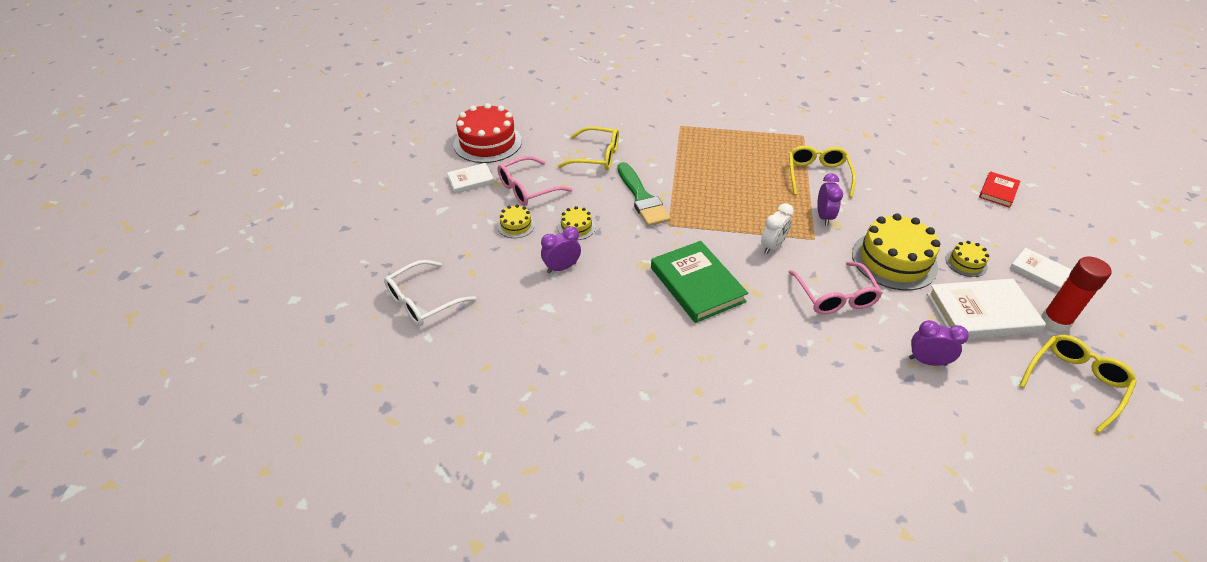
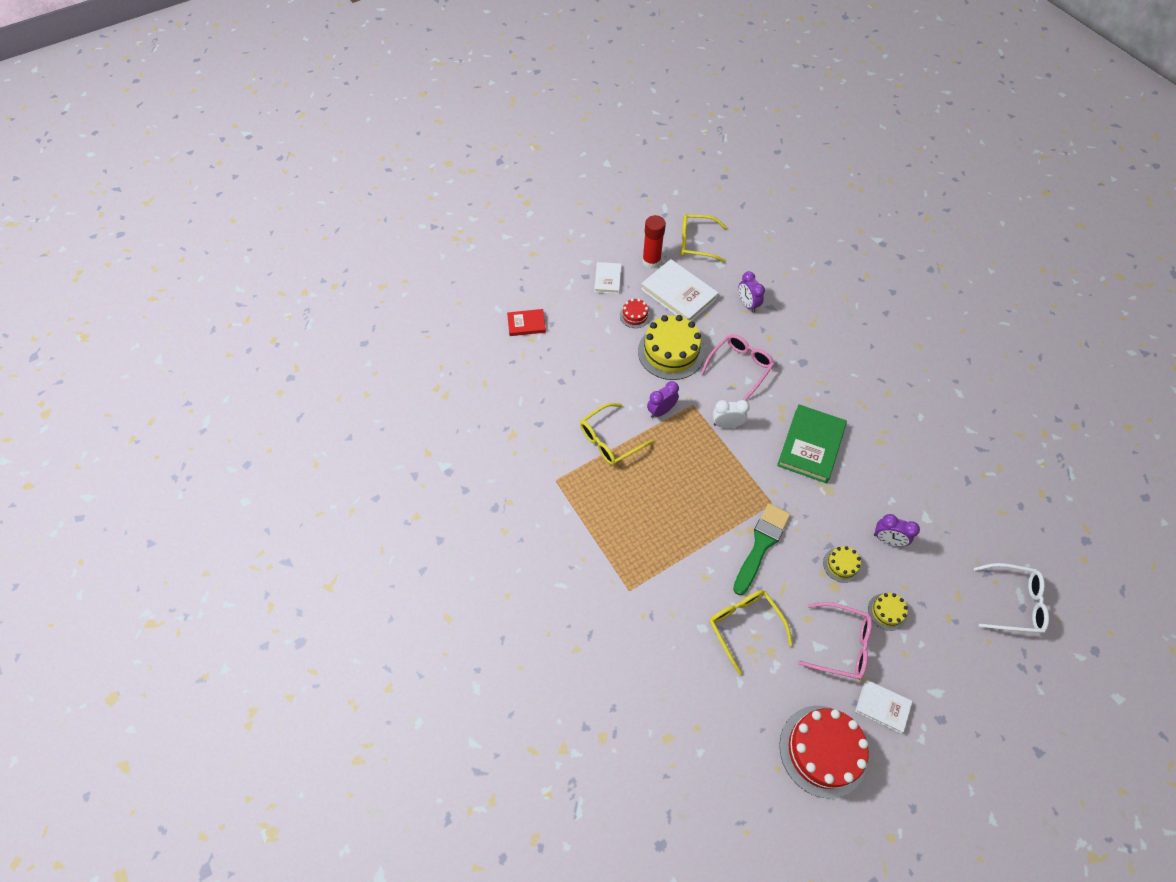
camera: 130 degrees left, 15 degrees up
yellow cake [945,241,989,277] -> red cake [620,299,651,328]

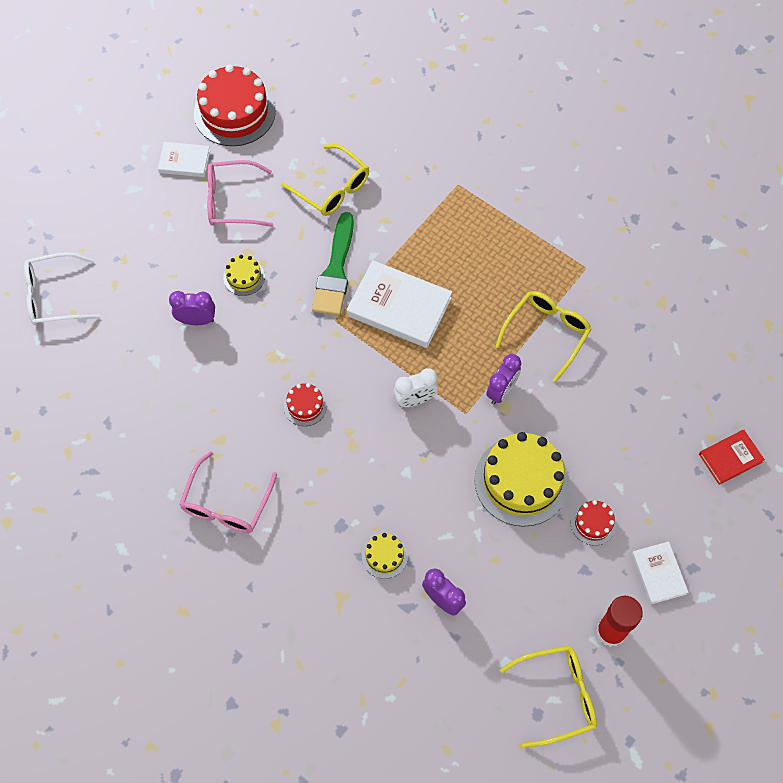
camera: 160 degrees right, 5 degrees up
white book [641,259,718,321] -> white book moved to [347,260,452,348]
pink glasses [701,334,774,400] -> pink glasses moved to [179,451,277,533]
green book [777,404,847,483] -> red cake [284,383,327,426]
yellow cake [868,593,908,631] -> yellow cake moved to [362,533,408,579]

